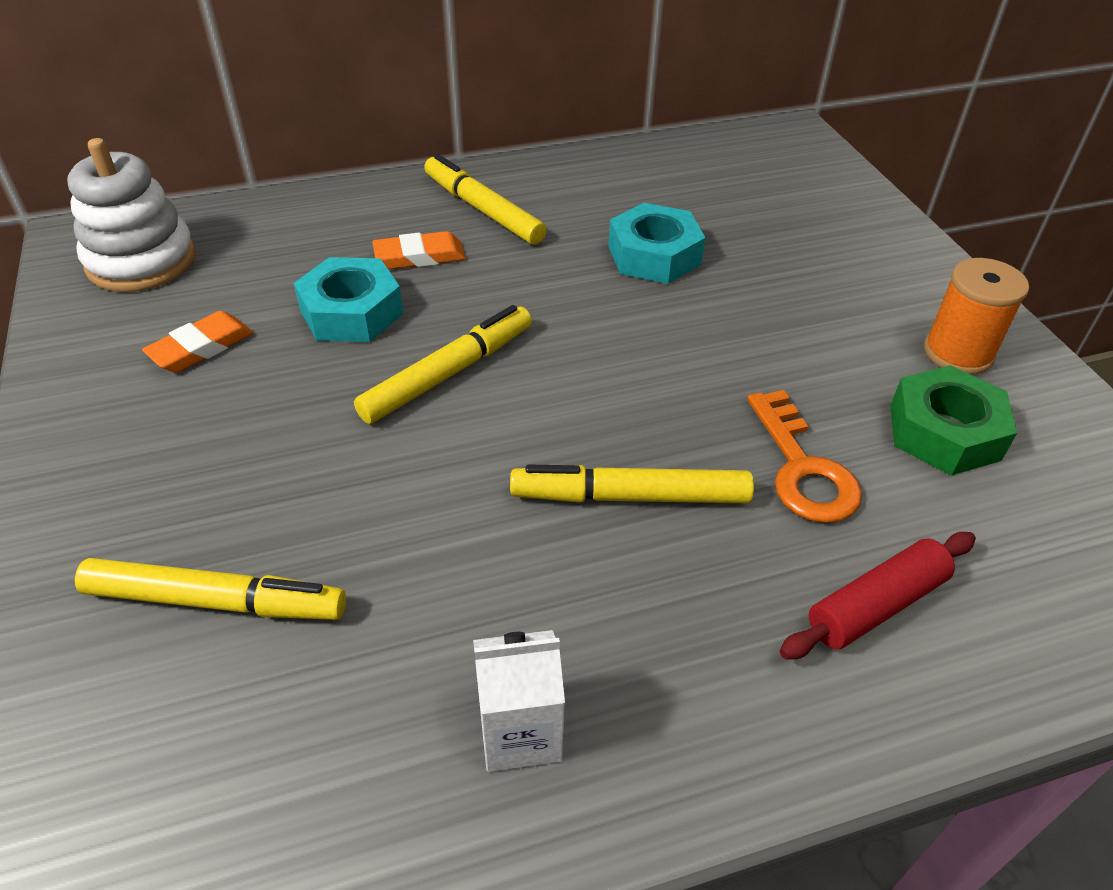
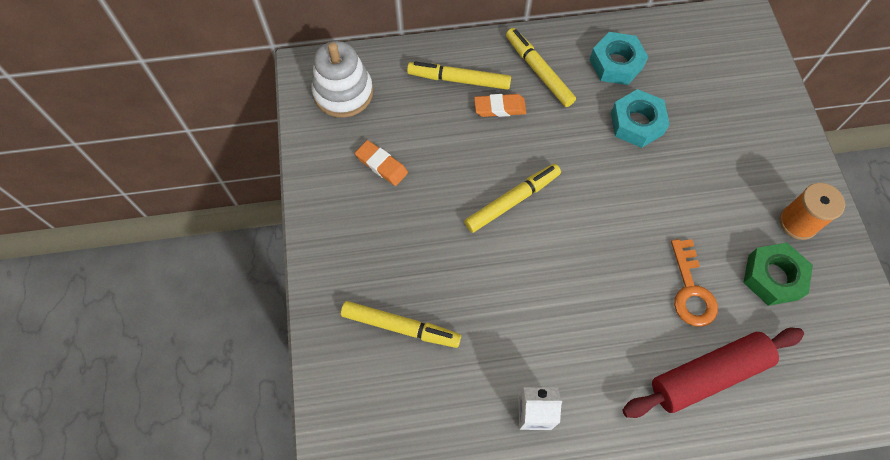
camera: 10 degrees right, 20 degrees up
orange eraser [142,311,253,373] -> orange eraser turned 75 degrees clockwise [355,140,408,186]
turquoise nut [294,257,403,342] -> turquoise nut moved to [590,32,648,85]
yellow marker [510,464,754,503] -> yellow marker moved to [407,62,511,90]
red rolling pin [780,532,976,659] -> red rolling pin [622,328,804,418], size x1.63

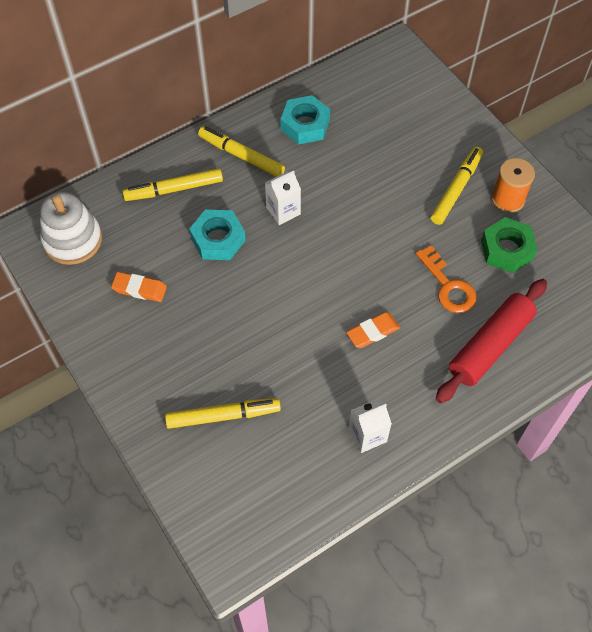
camera: 25 degrees left, 5 degrees down
yellow marker [464,164,561,233] -> yellow marker moved to [431,147,483,225]
orange eraser [474,94,526,117] -> orange eraser moved to [346,312,400,348]
turquoise nut [611,89,670,148] -> turquoise nut moved to [189,209,246,260]
none -> white carton [265,171,301,225]

